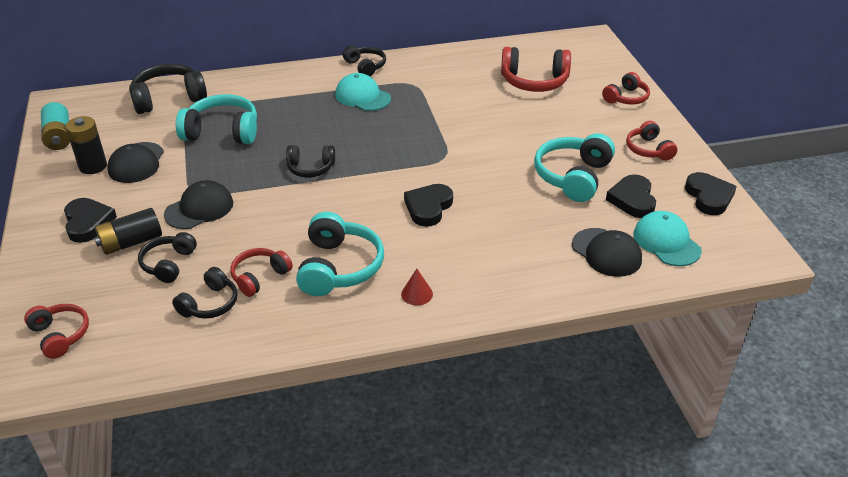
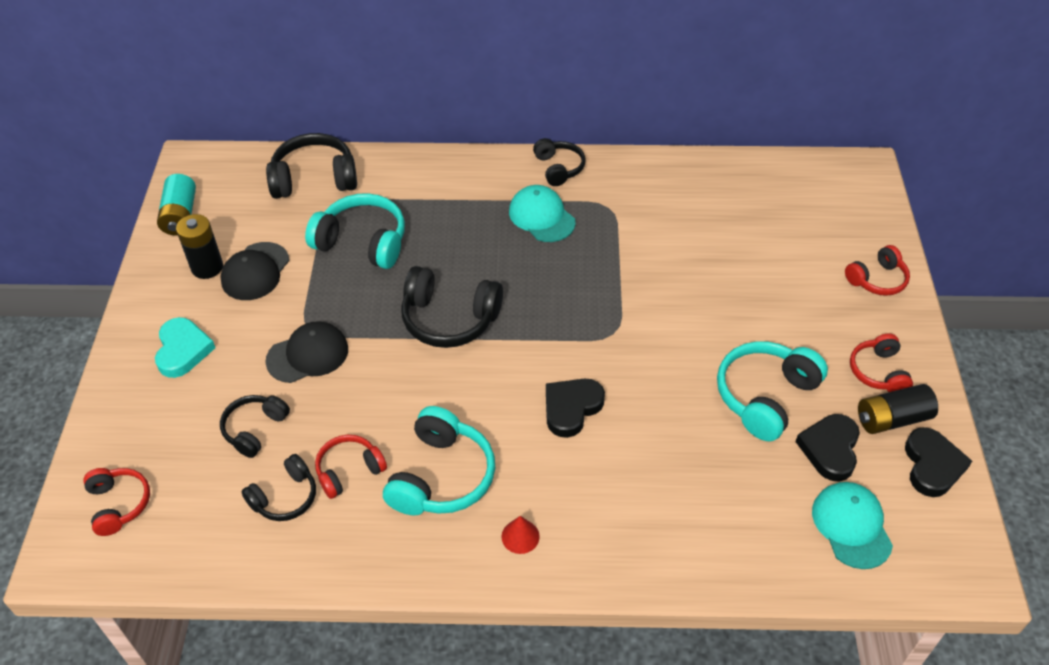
camera: 15 degrees right, 10 degrees up
black heart [64,198,117,243] -> turquoise heart [155,317,215,378]
black battery [94,208,162,255] -> black battery moved to [858,384,938,434]
black headphones [286,145,335,178] -> black headphones [401,266,503,348], size x1.64
red headphones [501,47,571,92] -> none
black cap [572,228,642,277] -> none

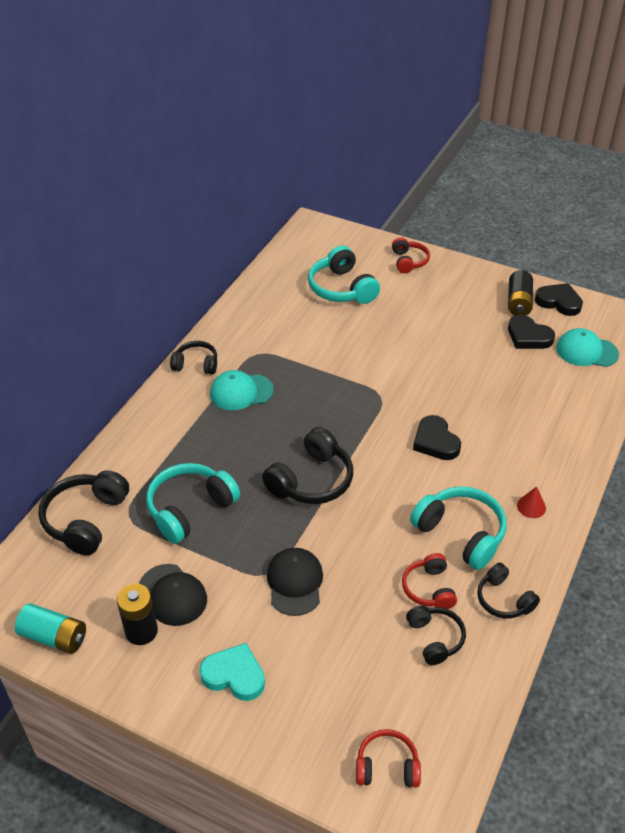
camera: 65 degrees left, 5 degrees down
black headphones [220,395,290,458] -> black headphones moved to [477,562,540,618]
turquoise headphones [717,341,828,442] -> turquoise headphones moved to [308,245,380,304]
red headphones [850,333,913,392] -> none

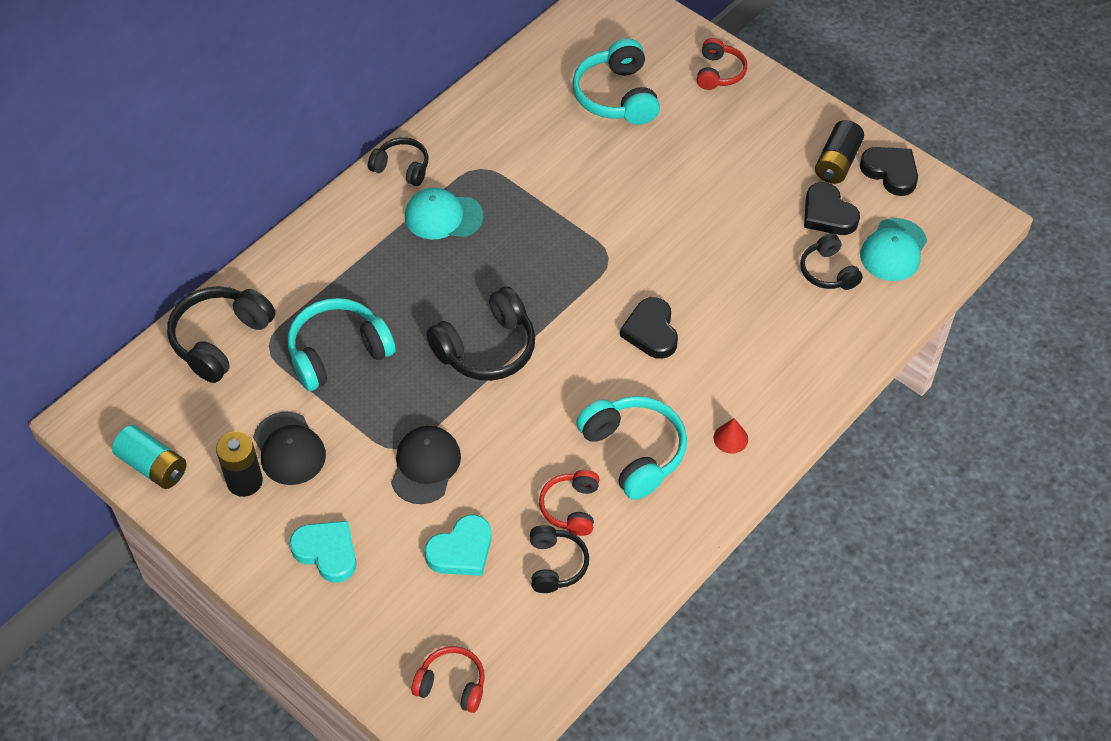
camera: 15 degrees right, 10 degrees up
black headphones [477,562,540,618] -> black headphones moved to [800,233,863,290]
turquoise cap [556,328,619,367] -> turquoise cap turned 90 degrees counterclockwise [860,218,927,281]
none -> turquoise heart [425,515,492,576]

